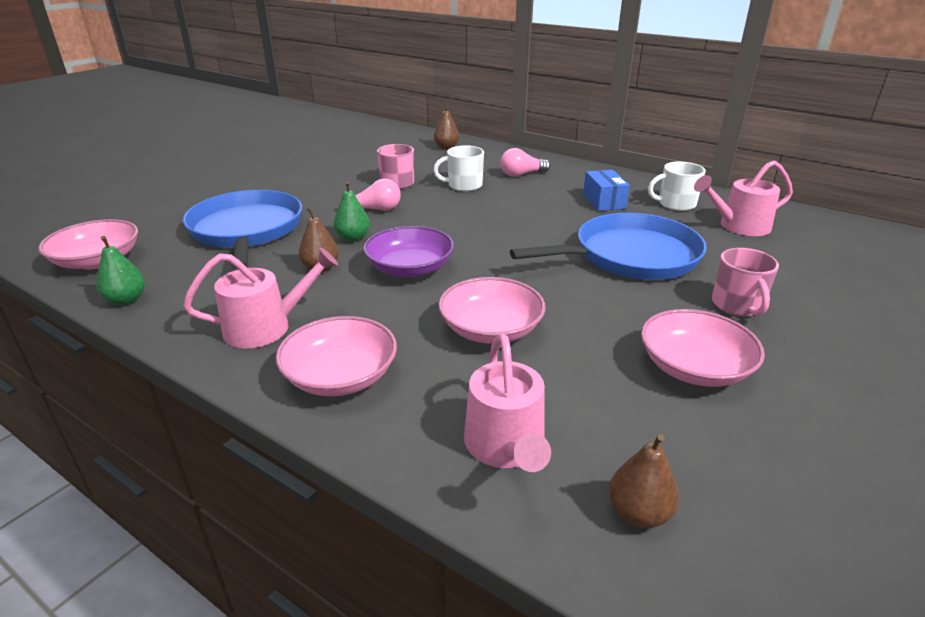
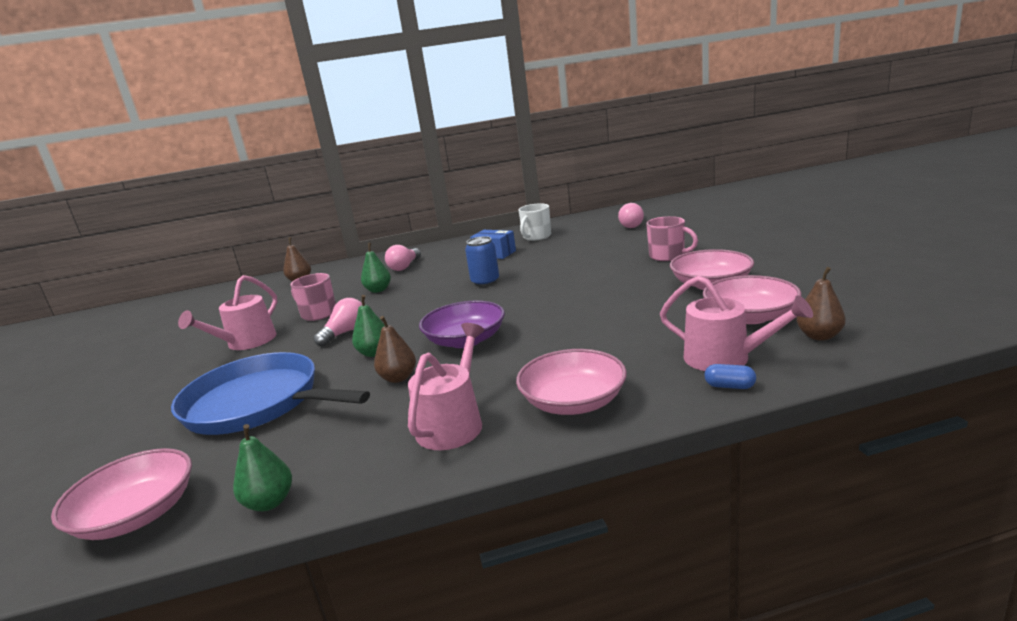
camera: 45 degrees left, 10 degrees down
white mug [433,145,484,191] -> green pear [361,243,391,293]
pink bowl [438,277,546,344] -> pink bowl moved to [703,275,802,324]
blue pan [510,213,707,280] -> none
pink watering can [694,160,793,236] -> pink watering can moved to [178,275,277,350]
none -> blue can [465,236,499,287]
none -> pink light bulb [618,203,644,228]
none -> blue capsule [704,364,756,389]

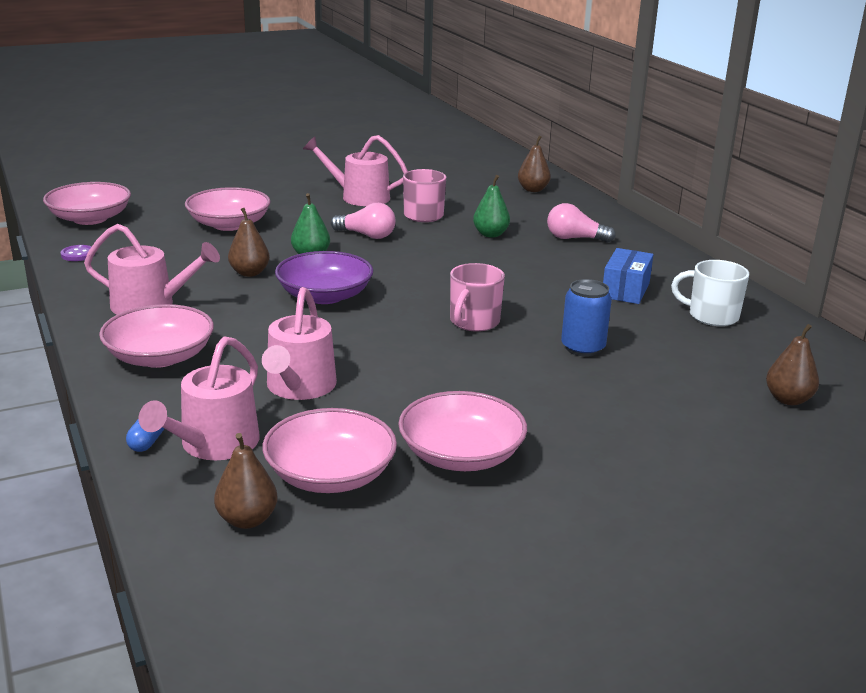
camera: 75 degrees right, 5 degrees up
blue pan [171,352,370,435] -> pink bowl [185,187,271,231]
green pear [233,424,292,511] -> purple button [61,245,95,261]
blue can [465,236,499,287] -> blue can moved to [561,279,612,357]
pink light bulb [618,203,644,228] -> brown pear [766,324,819,405]
pink mug [646,216,698,261] -> pink mug moved to [450,263,505,332]
none -> pink watering can [262,287,337,400]

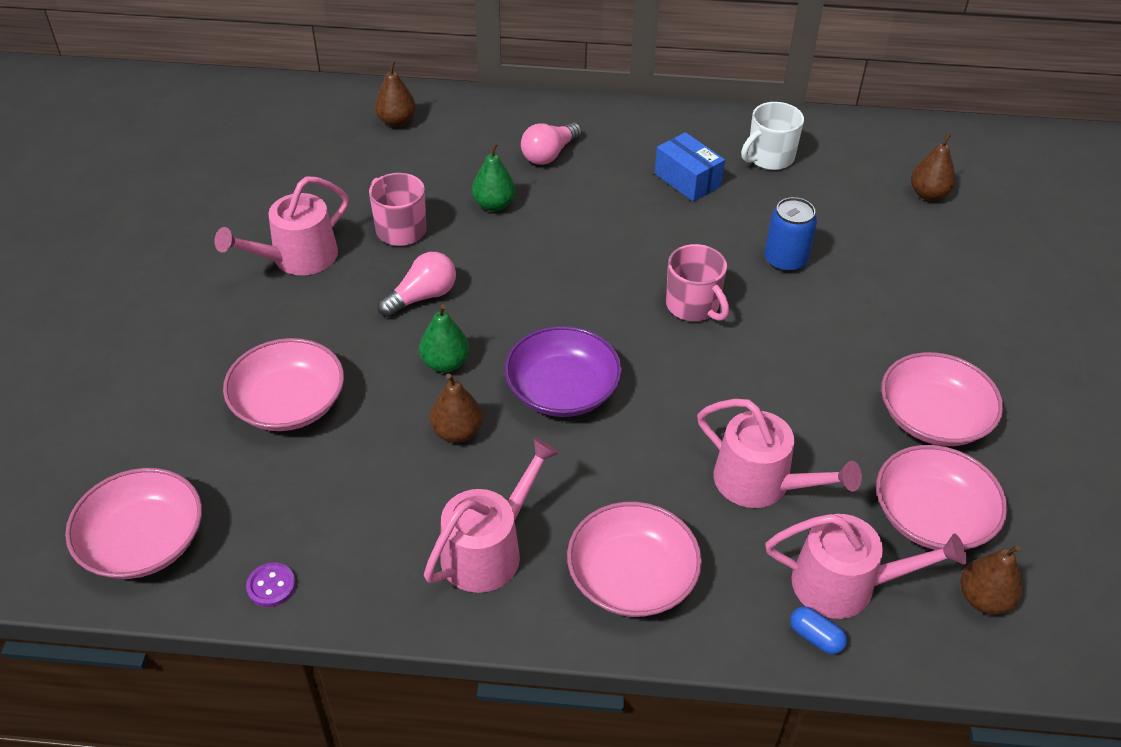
camera: 60 degrees left, 20 degrees up
pink watering can [139,336,260,460] -> pink watering can turned 45 degrees counterclockwise [765,514,967,619]

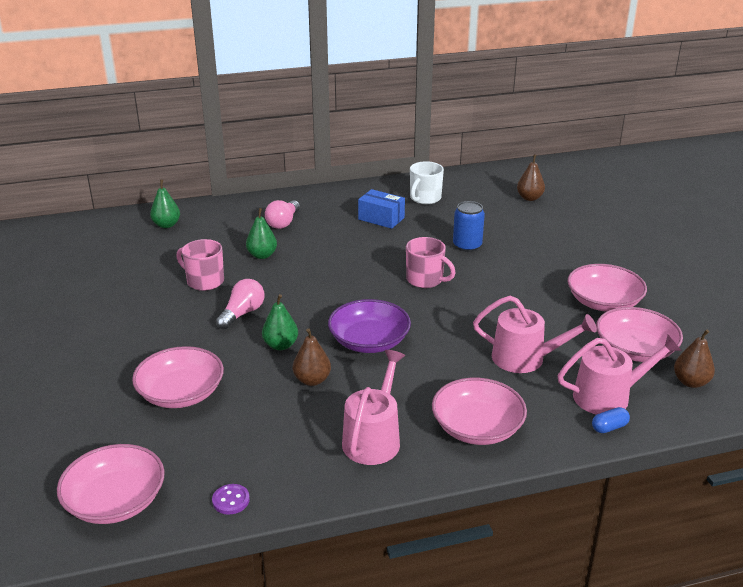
camera: 20 degrees left, 15 degrees down
pink watering can [215,176,349,275] -> none
brown pear [375,61,416,127] -> green pear [150,180,180,228]
blue capsule [790,606,847,655] -> blue capsule turned 45 degrees counterclockwise [592,407,630,433]

